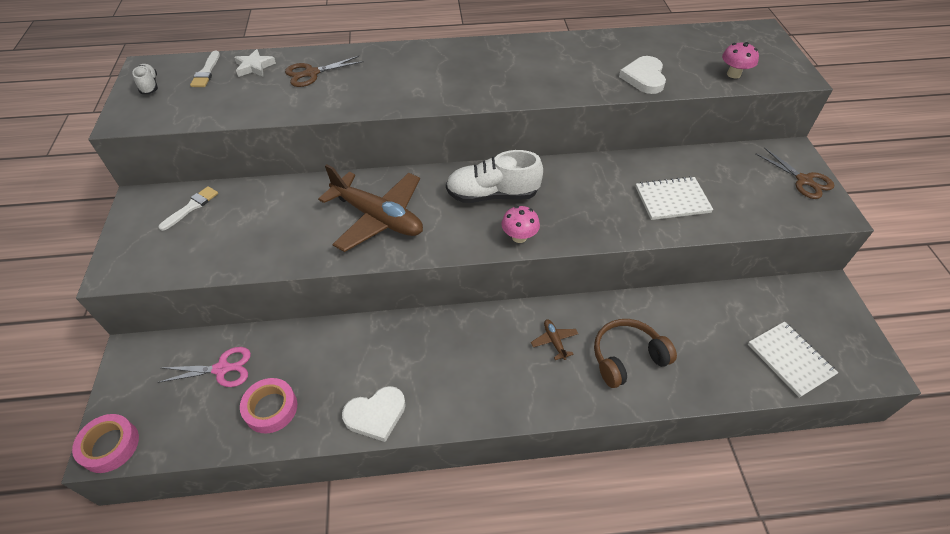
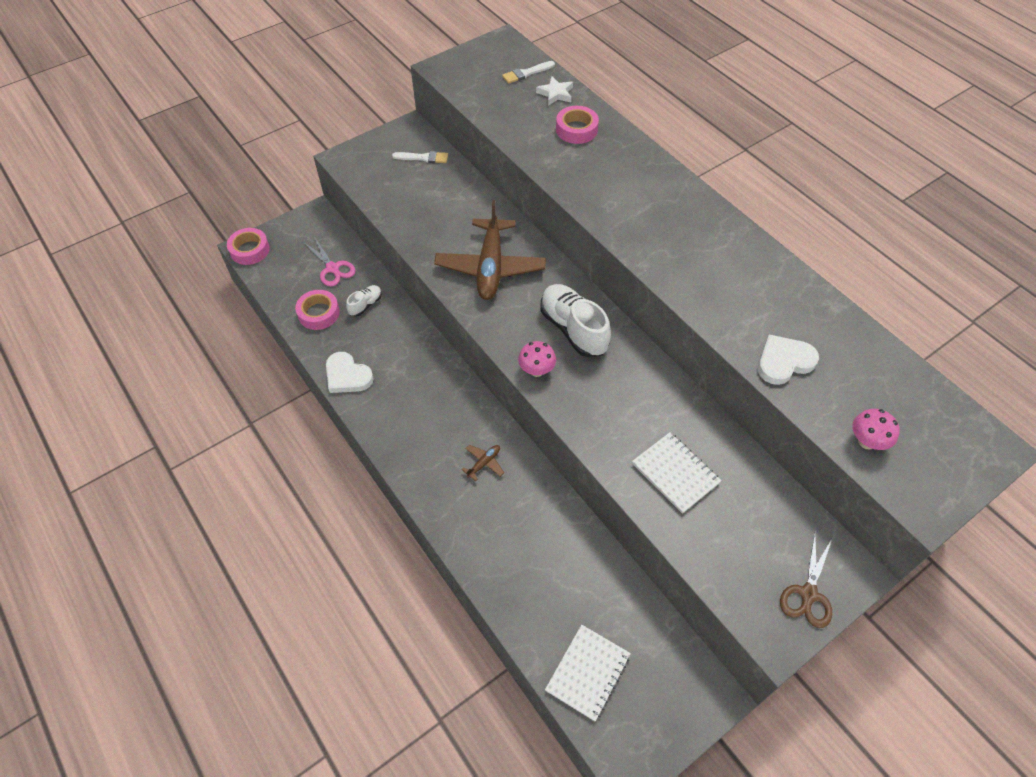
camera: 60 degrees right, 5 degrees up
white shoe [132,64,158,94] -> white shoe moved to [346,285,382,317]
brown scissors [285,56,364,87] -> pink tape [556,106,599,144]
brown headphones [594,319,677,388] -> none

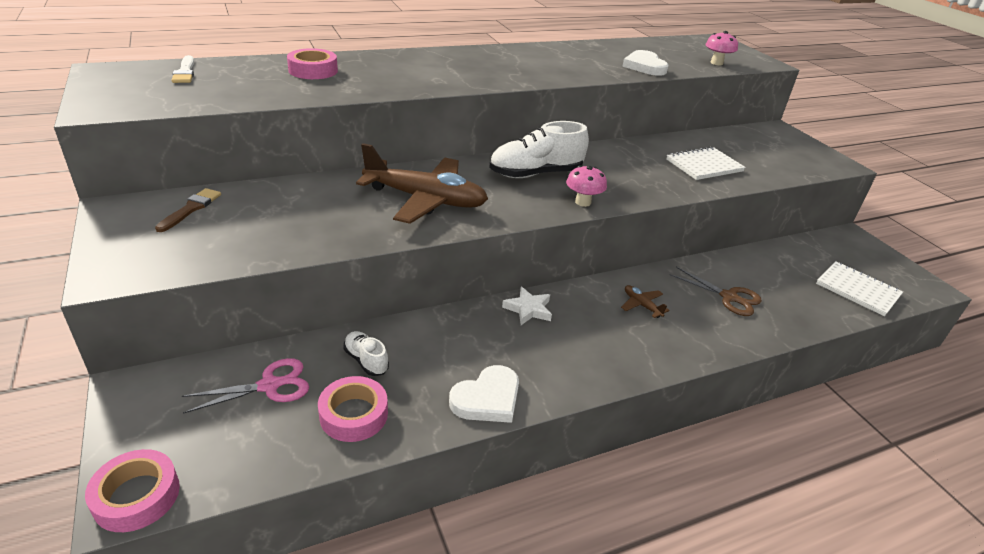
camera: 80 degrees left, 20 degrees down
white brush [392,151,448,163] -> brown brush [155,188,221,232]
white star [536,76,573,106] -> white star moved to [502,287,552,325]
brown scissors [780,534,833,628] -> brown scissors moved to [669,267,762,316]

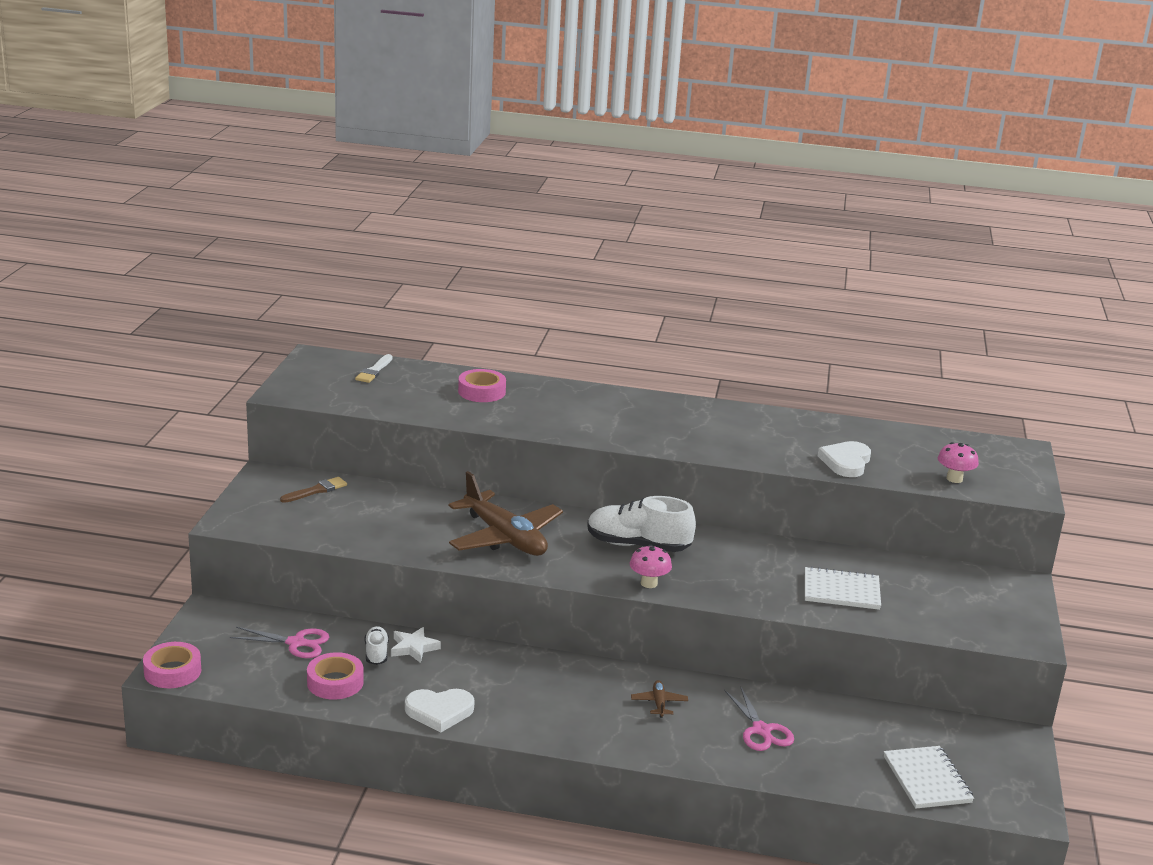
camera: 35 degrees right, 10 degrees down
white star [502,287,552,325] -> white star moved to [391,627,441,663]
brown scissors [669,267,762,316] -> pink scissors [724,686,794,751]

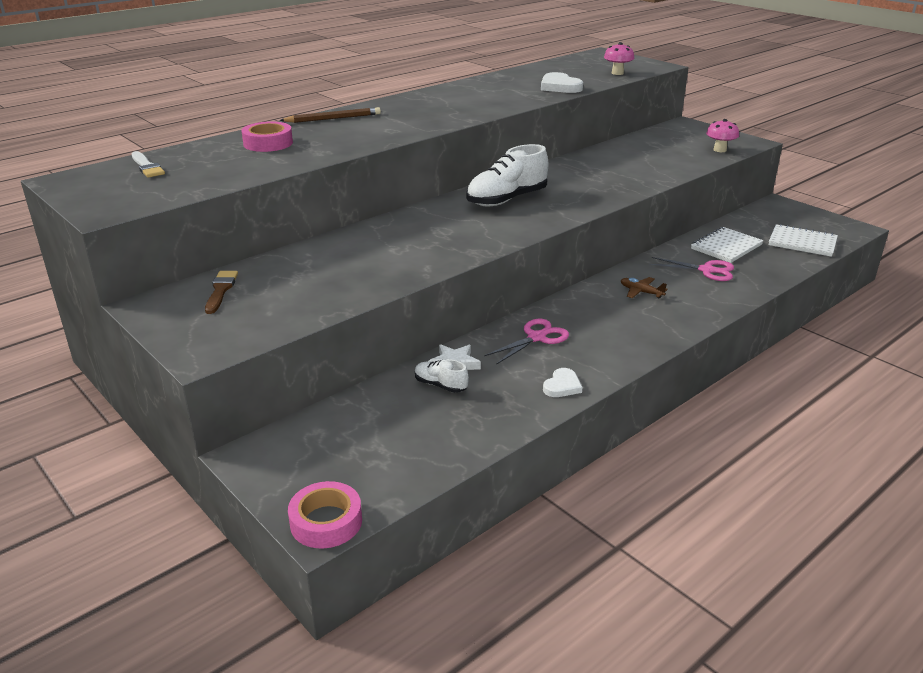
camera: 50 degrees left, 5 degrees up
pink scissors [230,627,329,658] -> pink scissors moved to [484,319,569,364]
pink tape [307,652,364,700] -> none
white heart [405,689,475,733] -> white heart [543,368,583,397], size x0.64
brown plane [449,471,563,556] -> none
pink mushroom [630,545,672,588] -> pink mushroom moved to [706,119,739,152]
white notebook [805,566,881,610] -> white notebook moved to [691,227,764,263]
none -> brown pencil [280,107,381,123]

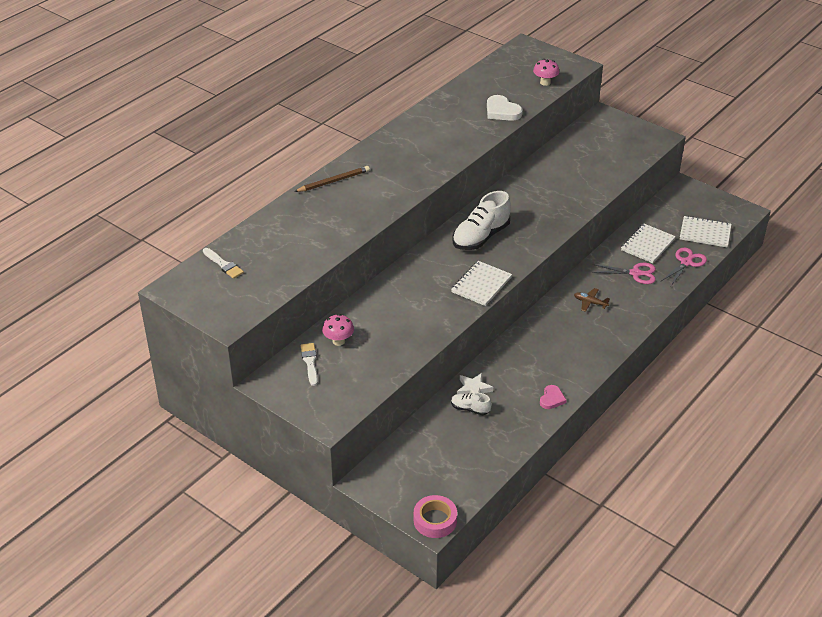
camera: 10 degrees left, 10 degrees up
brown brush [205,271,238,314] -> white brush [301,343,318,386]
pink tape [242,121,293,152] -> none
pink scissors [484,319,569,364] -> pink scissors moved to [661,247,707,286]
white heart [543,368,583,397] -> pink heart [540,385,566,409]
pink mushroom [706,119,739,152] -> pink mushroom moved to [322,314,354,346]
none -> white notebook [451,261,512,306]

